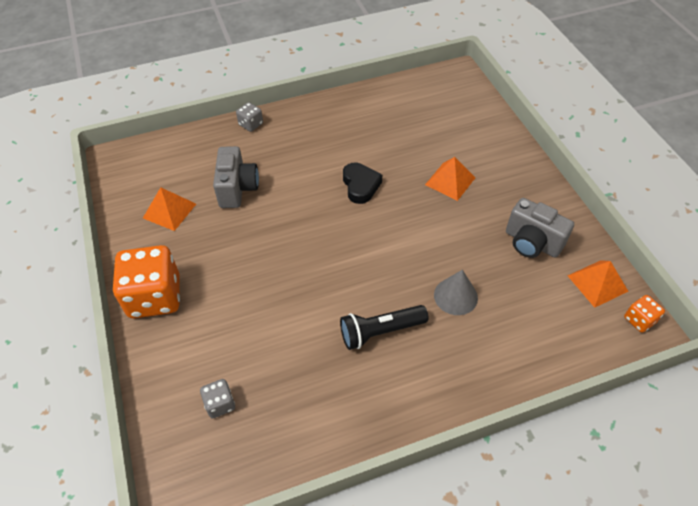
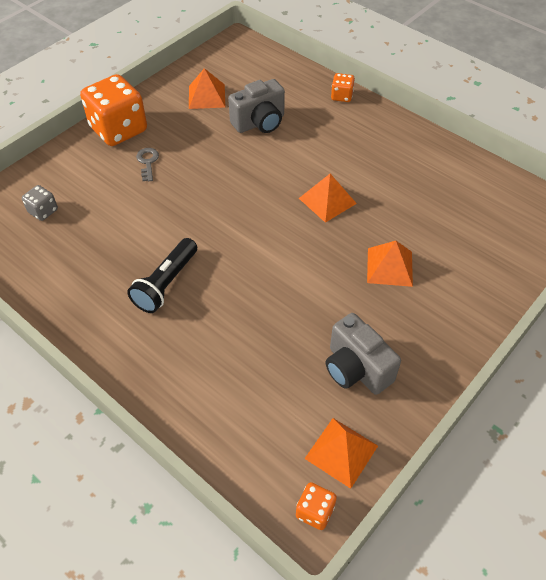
camera: 60 degrees right, 0 degrees up
grey dice [236,102,263,132] -> orange dice [331,73,355,102]
black flashlight [340,305,428,350] -> black flashlight turned 105 degrees counterclockwise [127,238,197,313]
black heart [343,163,382,204] -> orange pyramid [299,174,357,223]
grey cone [434,270,478,315] -> none
grey camera [506,198,574,258] -> grey camera turned 45 degrees counterclockwise [326,313,401,395]
none -> grey key [136,148,159,181]

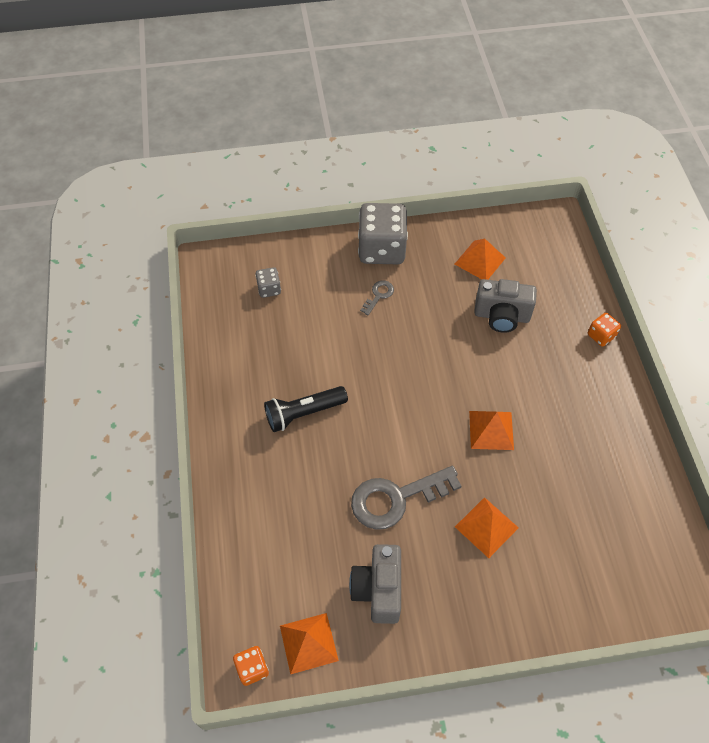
camera: 40 degrees right, 5 degrees up
orange dice [80,74,147,146] -> grey dice [358,203,408,264]
none -> grey key [351,466,461,530]

